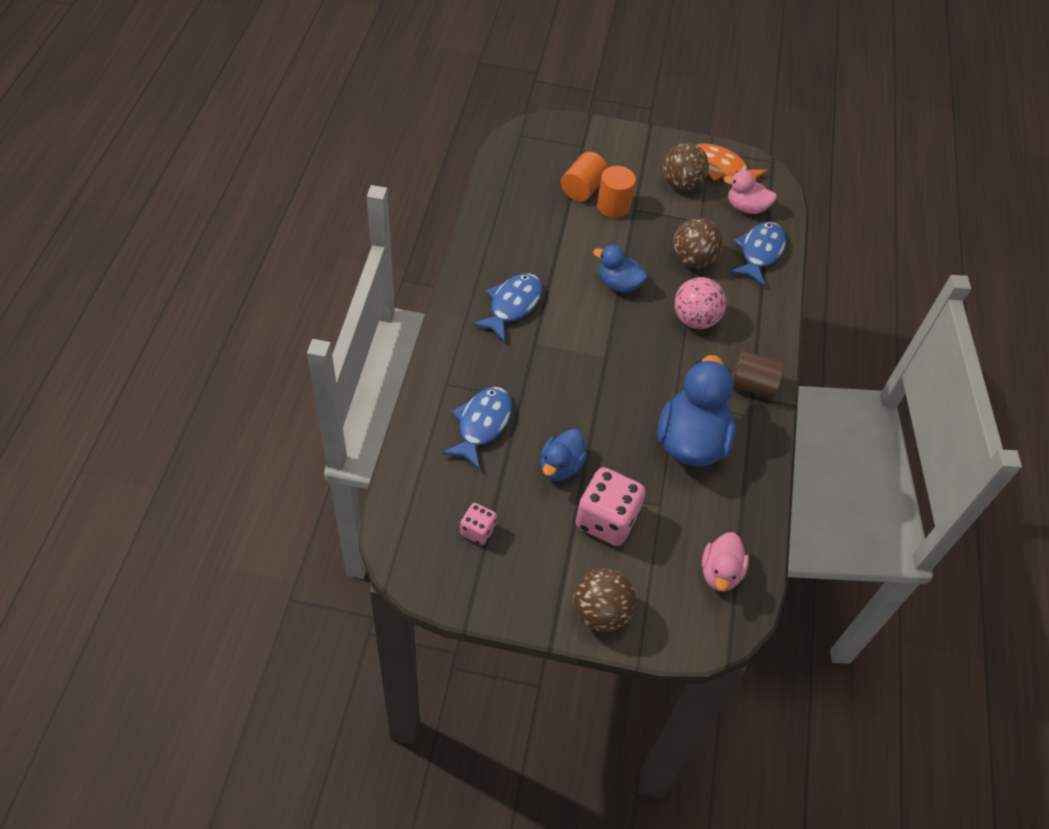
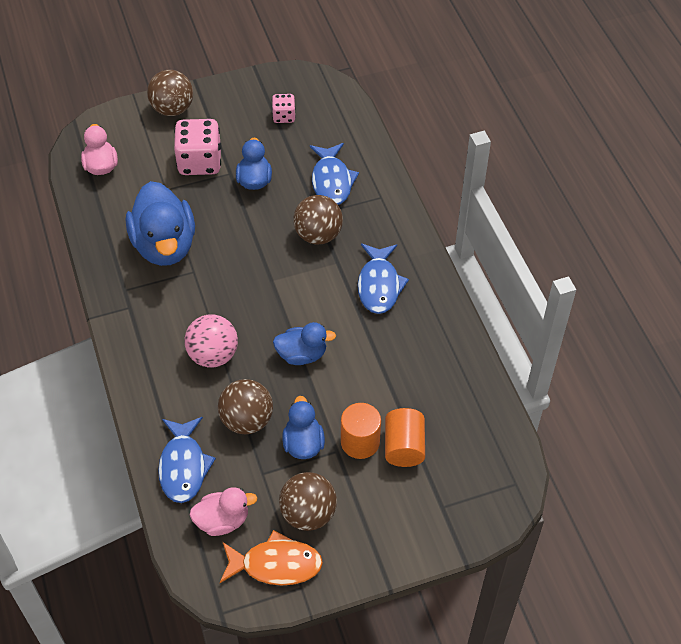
camera: 155 degrees right, 0 degrees up
brown cylinder [732,350,785,398] -> none
none -> blue duck [282,396,325,459]
none -> brown ball [293,195,343,245]

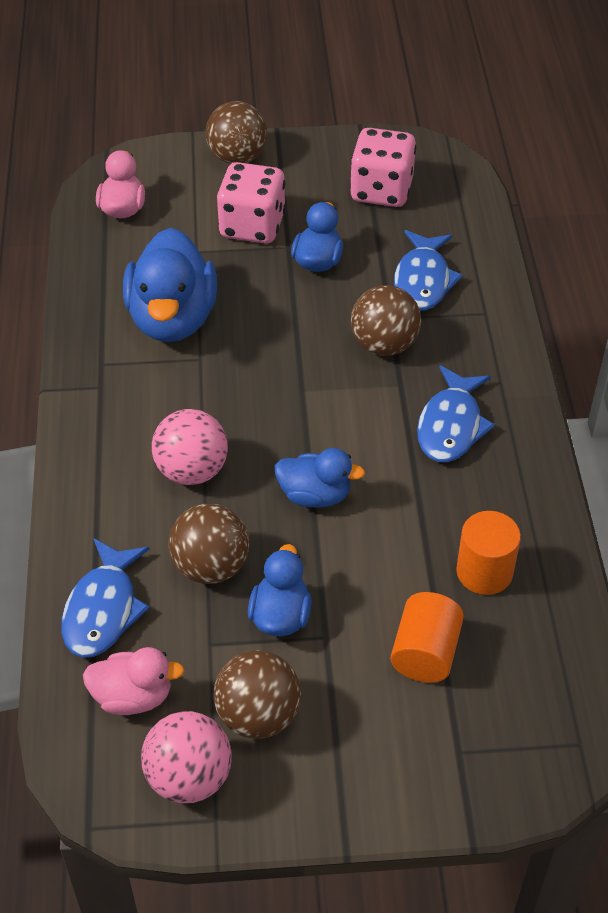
camera: 15 degrees right, 5 degrees down
orange fish [220,530,323,585] -> pink ball [141,711,232,803]
pink dice [272,94,296,123] -> pink dice [350,128,416,207], size x1.87
orange cylinder [341,403,381,459] -> orange cylinder moved to [456,511,521,595]

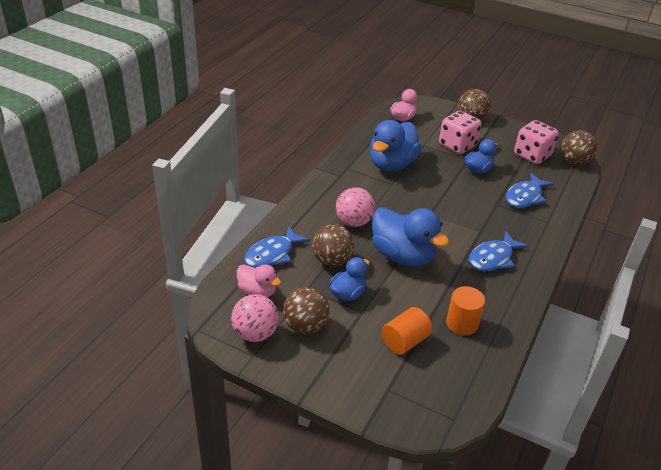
camera: 30 degrees right, 10 degrees down
blue duck [275,448,365,508] -> blue duck [372,207,449,267], size x1.79
brown ball [351,285,421,356] -> brown ball moved to [561,130,598,165]

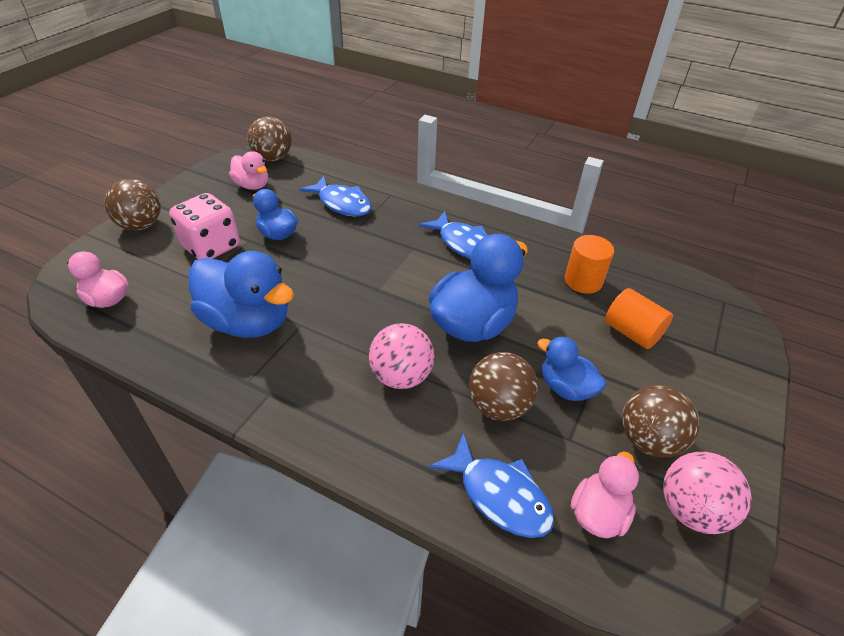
camera: 90 degrees left, 5 degrees up
pink dice [514,120,559,164] -> pink duck [229,151,268,190]

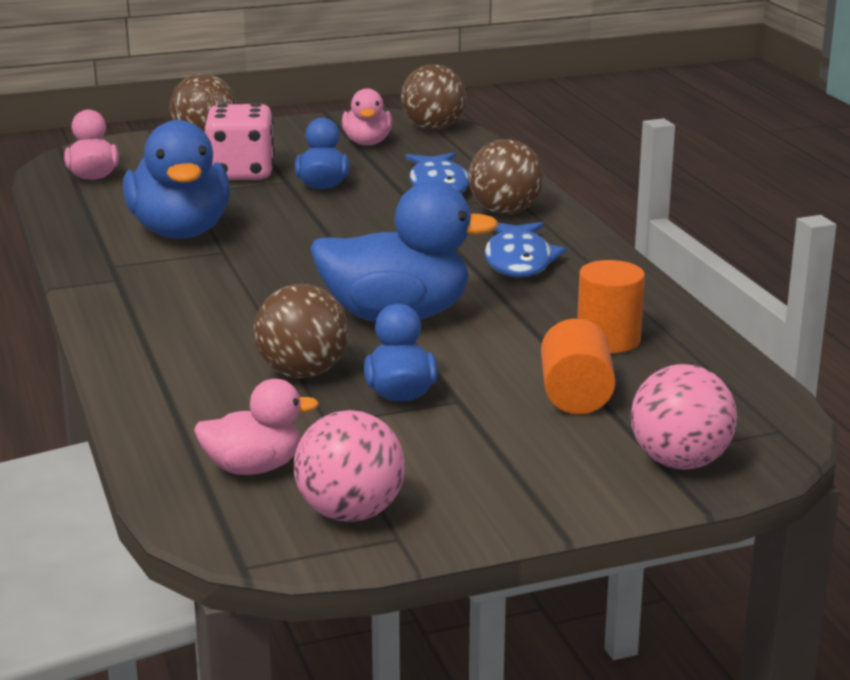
camera: 45 degrees right, 20 degrees down
pink ball [369,323,434,389] -> pink ball moved to [631,364,737,469]
blue fish [429,432,554,538] -> none
brown ball [622,385,699,458] -> brown ball moved to [468,139,544,214]

